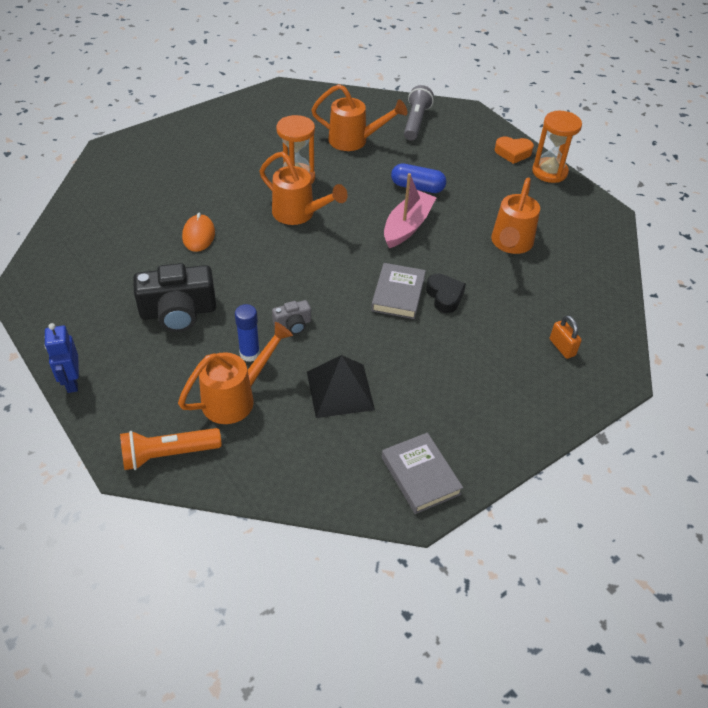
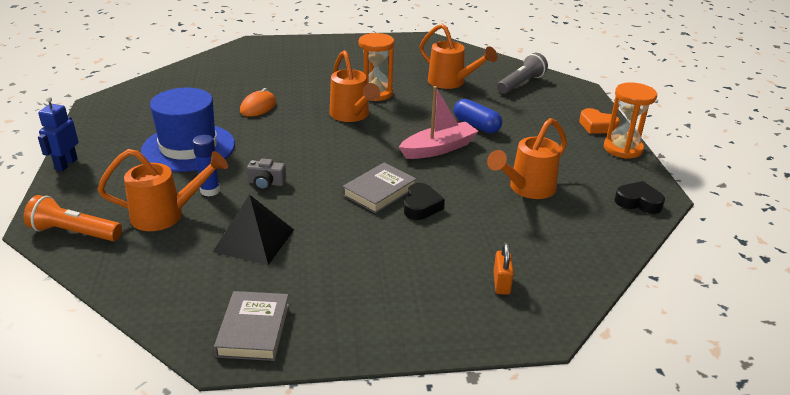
camera: 30 degrees right, 15 degrees down
black camera [133,263,216,332] -> blue hat [141,88,235,172]
none -> black heart [615,181,665,214]

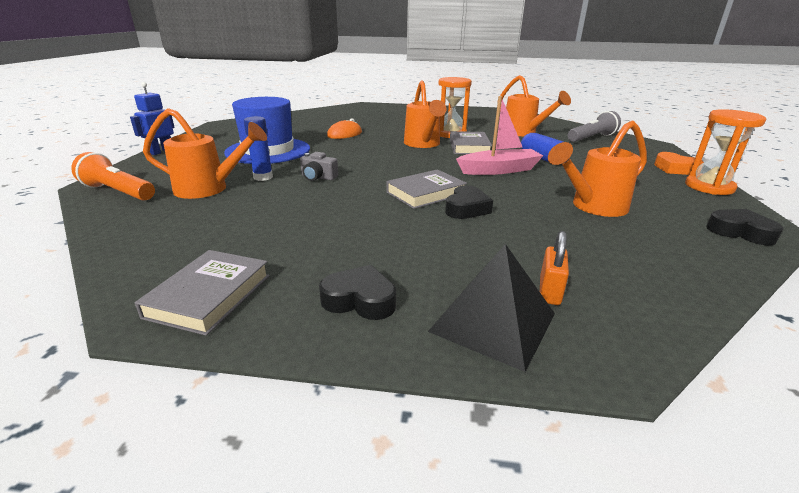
camera: 15 degrees right, 5 degrees down
black pyramid [213,194,294,265] -> black pyramid moved to [428,244,555,372]
none -> black heart [319,265,396,320]
none -> grey book [450,131,492,154]

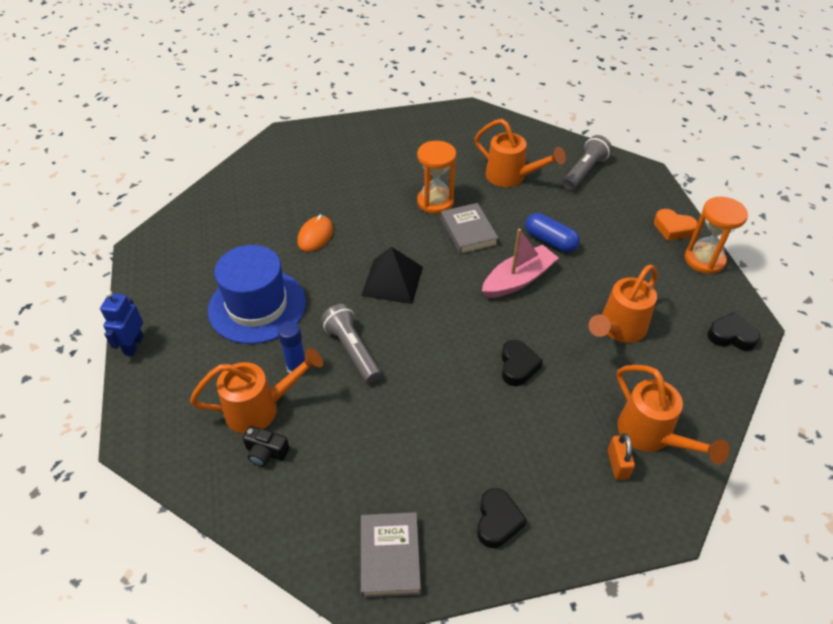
camera: 20 degrees left, 20 degrees up
orange flashlight [71,152,155,201] -> none
grey camera [300,152,338,181] -> grey flashlight [321,304,381,383]
black heart [319,265,396,320] -> black heart turned 105 degrees clockwise [477,488,527,548]
grey book [386,169,467,209] -> none
orange watering can [404,80,446,148] -> orange watering can moved to [616,365,729,465]
black pyramid [428,244,555,372] -> black pyramid moved to [361,247,423,304]
none -> black camera [243,426,290,467]

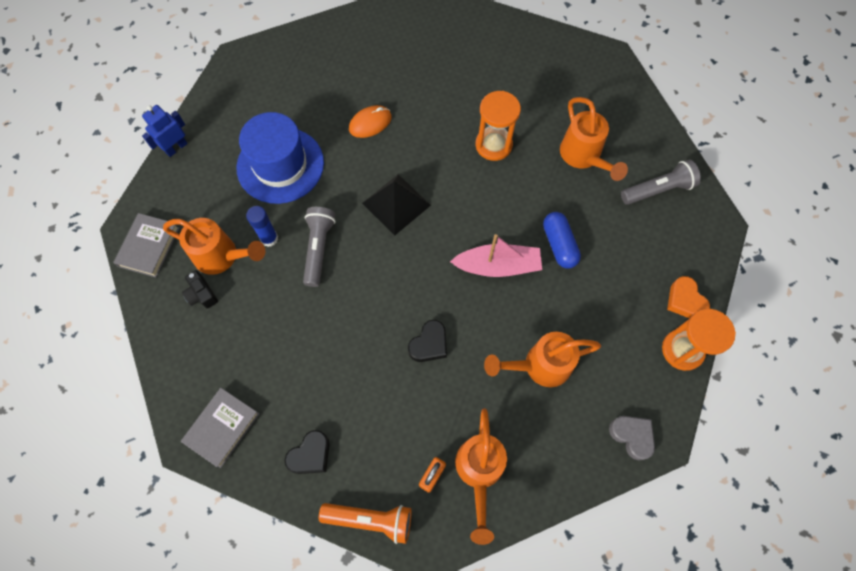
camera: 35 degrees right, 20 degrees up
grey book [441,203,498,254] -> grey book moved to [113,213,179,277]
black heart [707,312,760,351] -> grey heart [609,416,655,461]
none -> orange flashlight [319,503,412,544]

